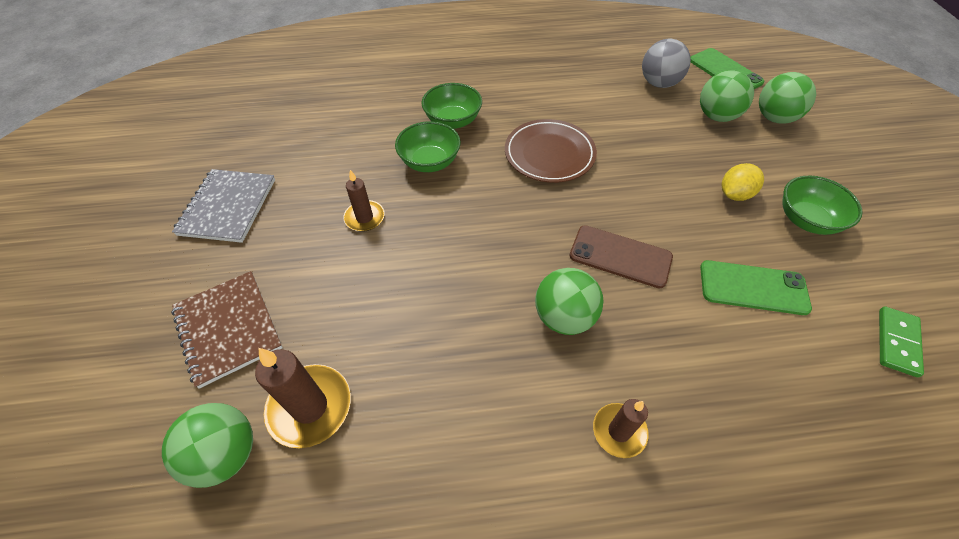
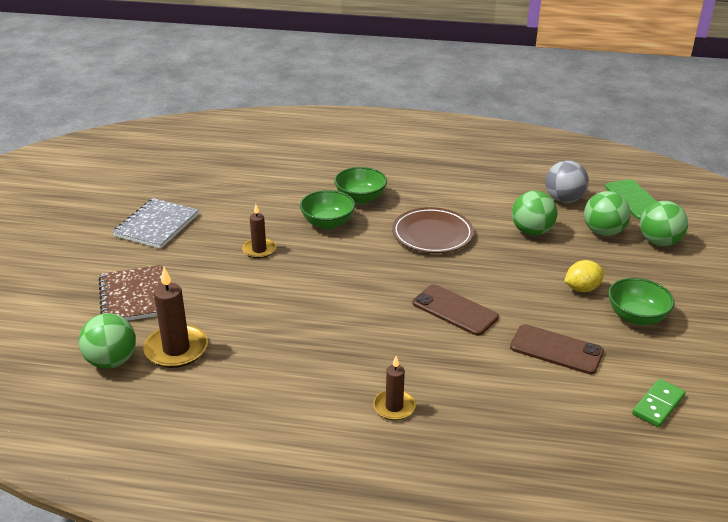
camera: 15 degrees right, 20 degrees down
green ball [535,268,603,335] -> green ball moved to [512,191,558,236]
green phone [700,260,812,315] -> brown phone [510,324,604,374]

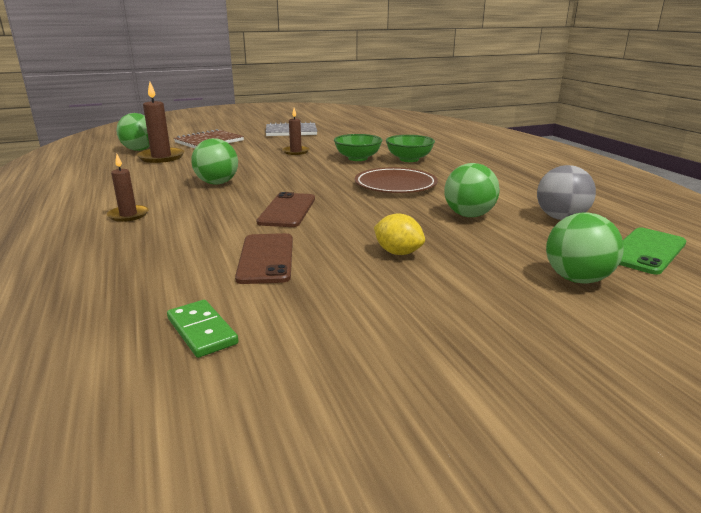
camera: 60 degrees right, 10 degrees down
green ball [584,191,631,236] -> green ball moved to [191,138,238,185]
green bowl [608,278,675,325] -> none
green domino [632,379,686,427] -> green domino turned 45 degrees clockwise [167,300,238,358]

